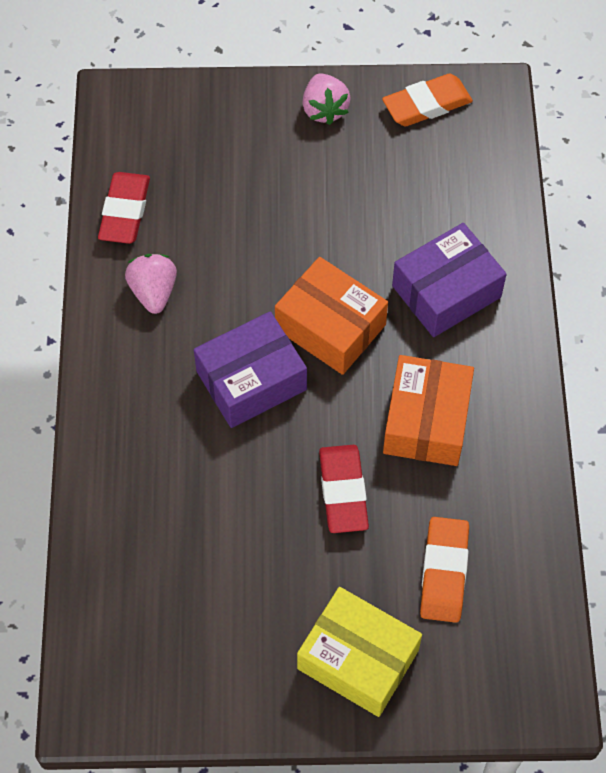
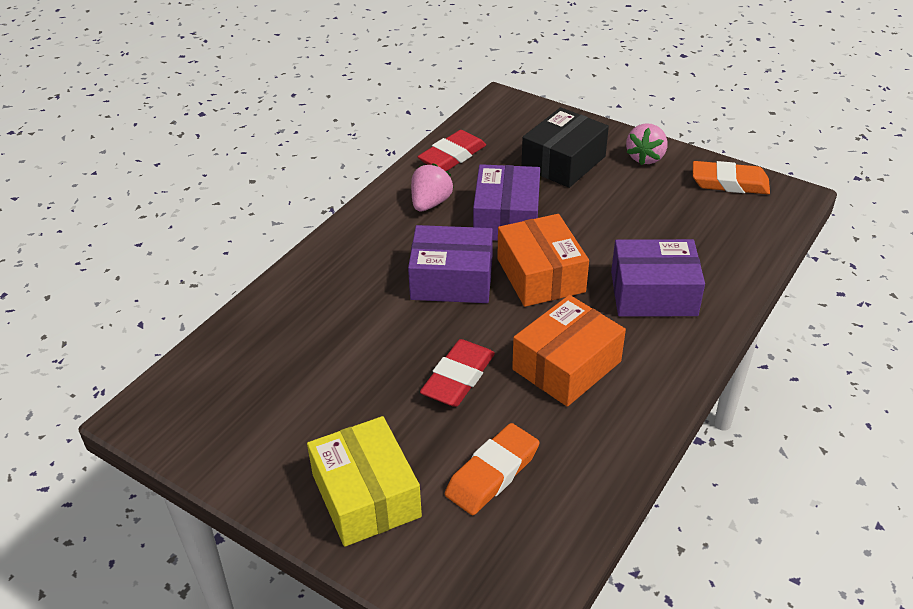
camera: 35 degrees right, 20 degrees down
none -> purple box [473,164,540,241]
none -> black box [521,107,609,188]

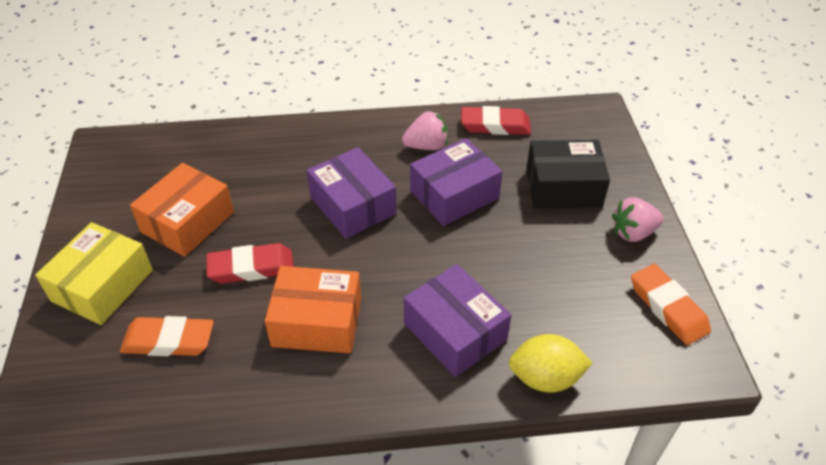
camera: 50 degrees right, 5 degrees up
orange box [497,214,589,307] -> orange box moved to [130,163,234,257]
none -> yellow lemon [509,334,592,393]

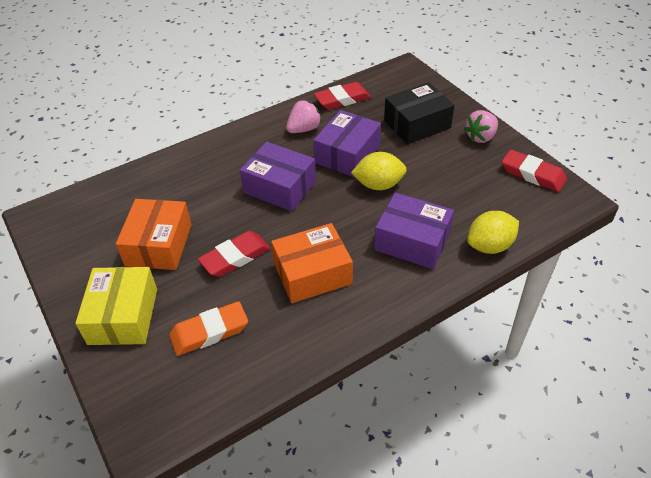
camera: 25 degrees left, 0 degrees up
orange eraser [631,264,711,345] -> red eraser [502,150,567,192]
none -> yellow lemon [351,152,407,190]

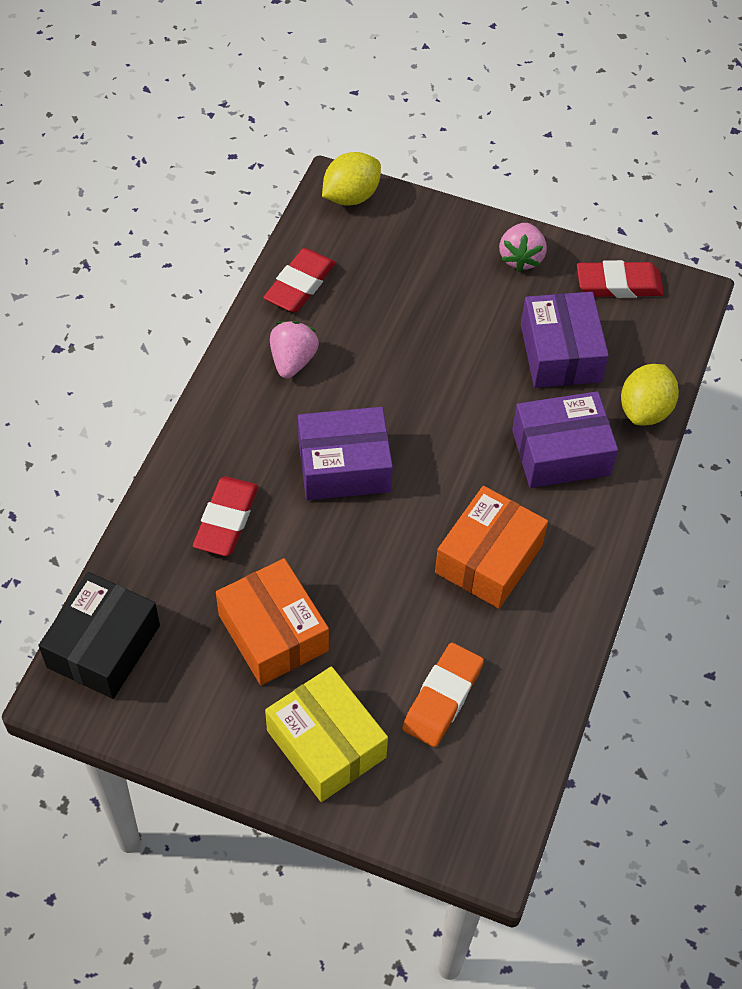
camera: 40 degrees left, 10 degrees up
red eraser [198,231,270,277] -> red eraser moved to [193,477,258,556]
purple box [313,110,381,178] -> purple box moved to [521,292,609,388]
yellow lemon [351,152,407,190] -> yellow lemon moved to [322,152,381,205]
black box [384,82,454,144] -> black box moved to [38,572,160,699]

